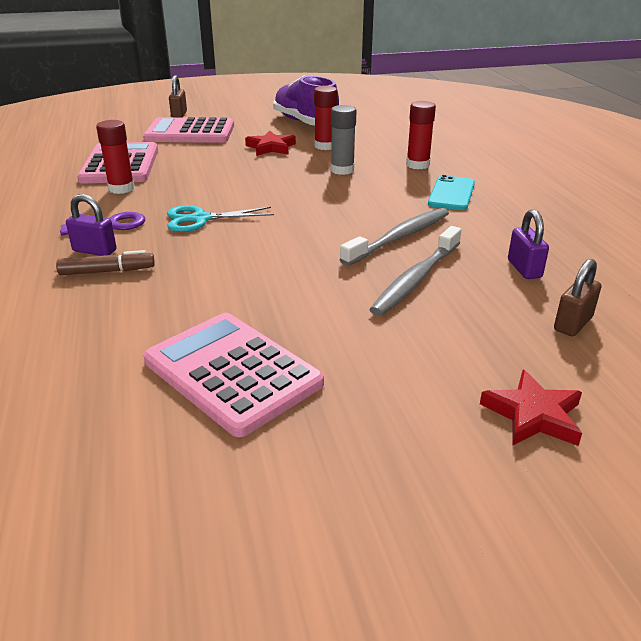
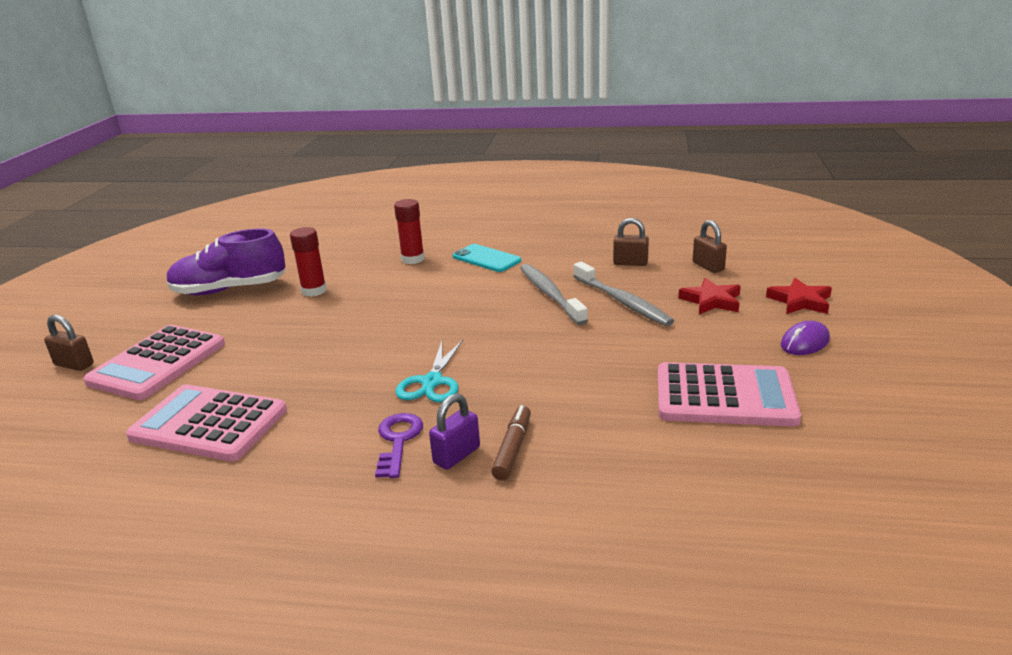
camera: 65 degrees left, 5 degrees down
red glue stick [96,120,134,194] -> none
pink calculator [144,313,324,437] -> pink calculator turned 150 degrees counterclockwise [658,362,801,426]
red star [245,130,296,156] -> red star moved to [678,278,741,315]
grey glue stick [331,105,356,175] -> none
purple padlock [508,209,549,279] -> brown padlock [613,218,649,266]
none -> purple mouse [781,321,830,355]

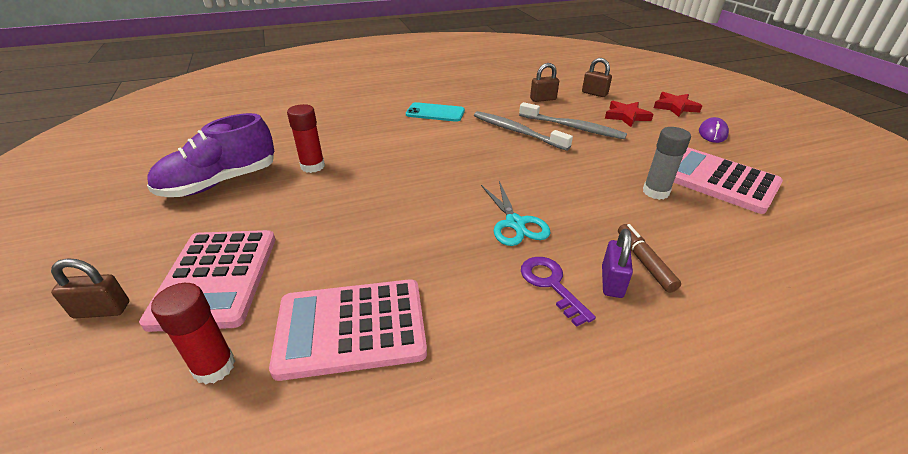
camera: 30 degrees left, 10 degrees up
red glue stick [394,199,424,264] -> red glue stick moved to [151,283,235,385]
pink calculator [658,362,801,426] -> pink calculator turned 120 degrees counterclockwise [673,147,783,214]
none -> grey glue stick [643,127,691,200]

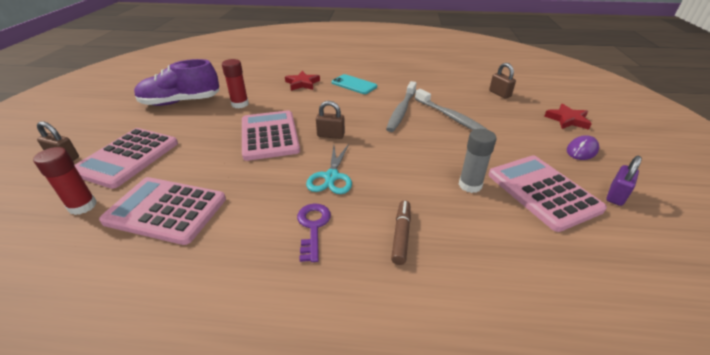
camera: 25 degrees right, 0 degrees up
grey toothbrush [474,111,573,151] -> grey toothbrush turned 135 degrees counterclockwise [386,81,416,132]
brown padlock [530,63,559,102] -> brown padlock moved to [316,101,345,139]
purple padlock [602,228,633,298] -> purple padlock moved to [606,156,642,206]
red star [605,101,653,127] -> red star moved to [285,71,320,91]
none -> pink calculator [242,110,300,161]

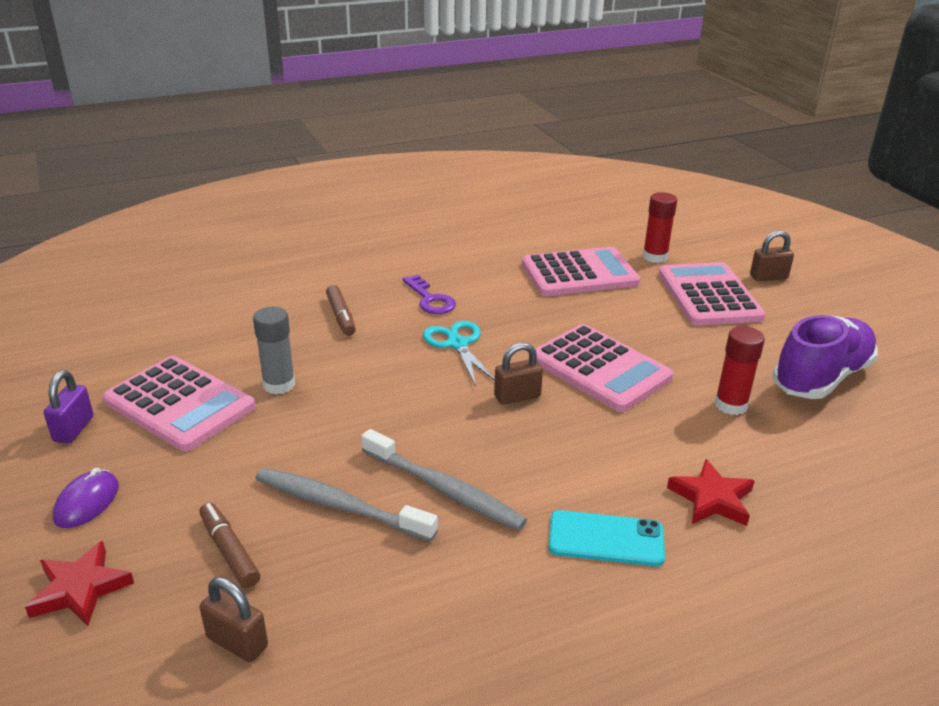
camera: 150 degrees right, 5 degrees down
grey toothbrush [386,81,416,132] -> grey toothbrush turned 135 degrees clockwise [361,429,527,531]
none -> brown marker [199,503,260,588]

